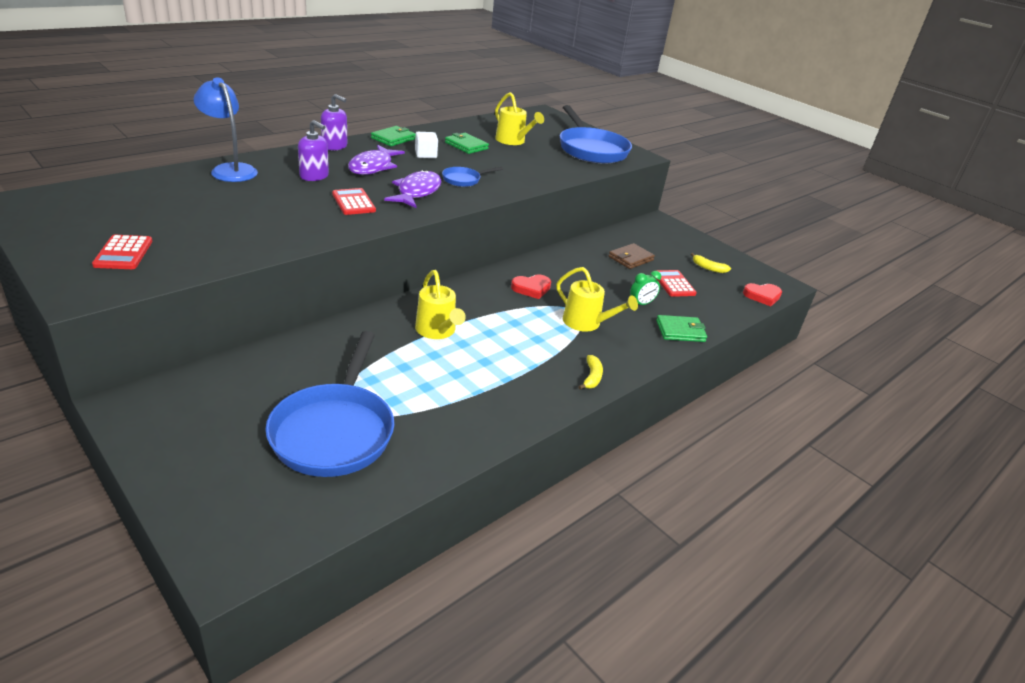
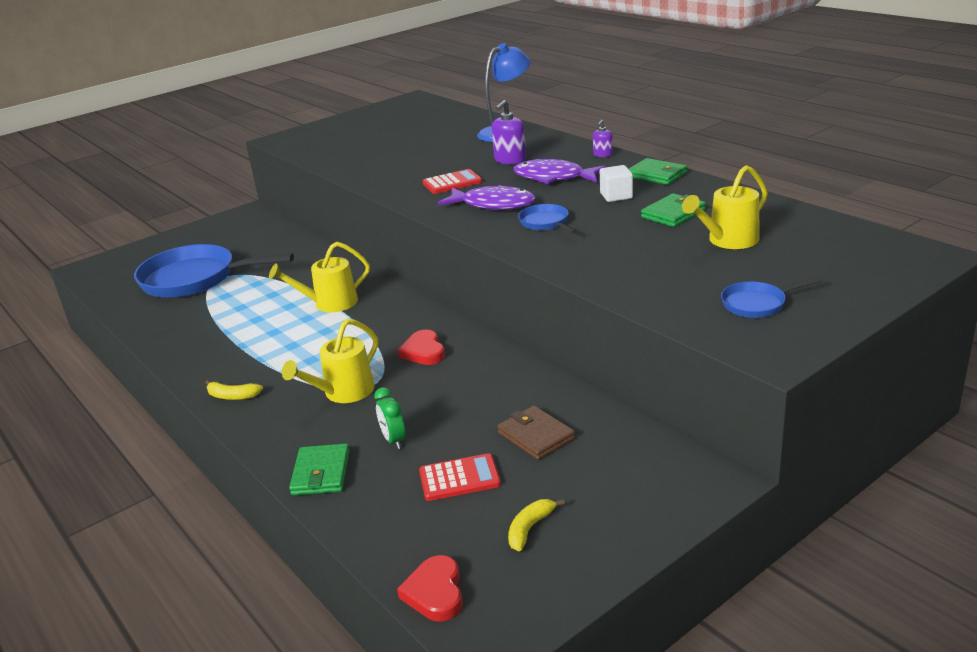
camera: 100 degrees right, 5 degrees down
red calculator [92,235,153,269] -> none
purple soap dispenser [321,94,347,150] -> purple soap dispenser [593,120,613,157], size x0.59
blue pan [560,105,632,164] -> blue pan [721,277,823,318], size x0.46

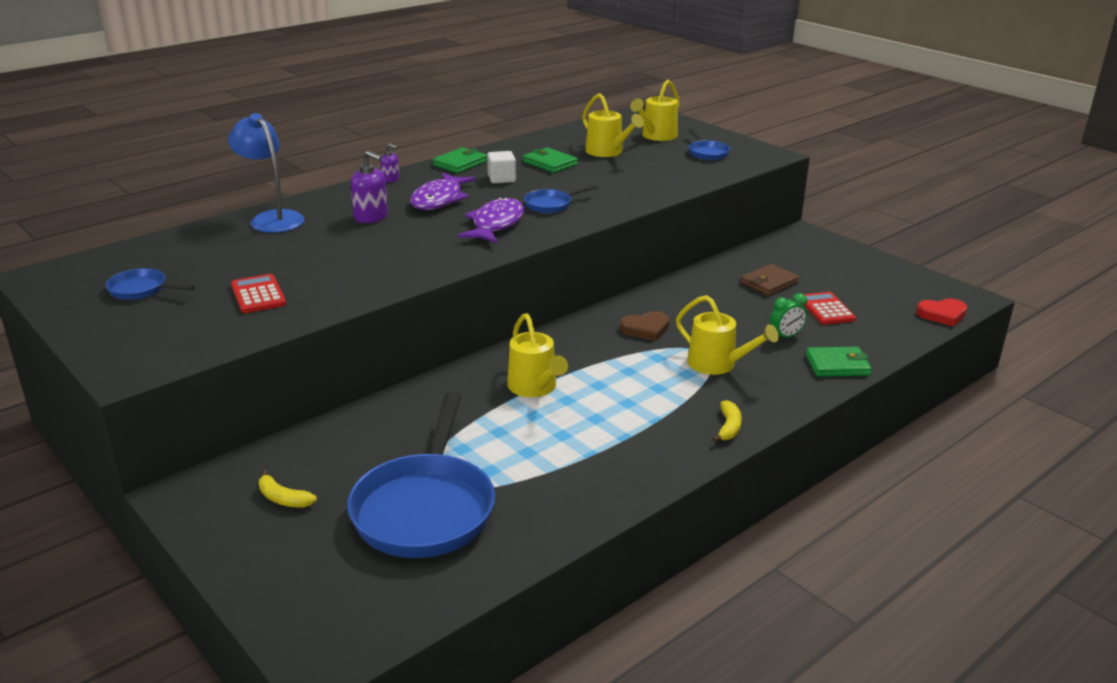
camera: 95 degrees left, 0 degrees up
red heart [398,330,445,365] -> brown heart [620,311,670,341]
red calculator [423,169,482,194] -> red calculator moved to [231,274,286,313]
yellow banana [508,499,565,551] -> yellow banana moved to [259,470,317,508]
none -> blue pan [105,268,195,300]
none -> yellow watering can [630,80,679,141]

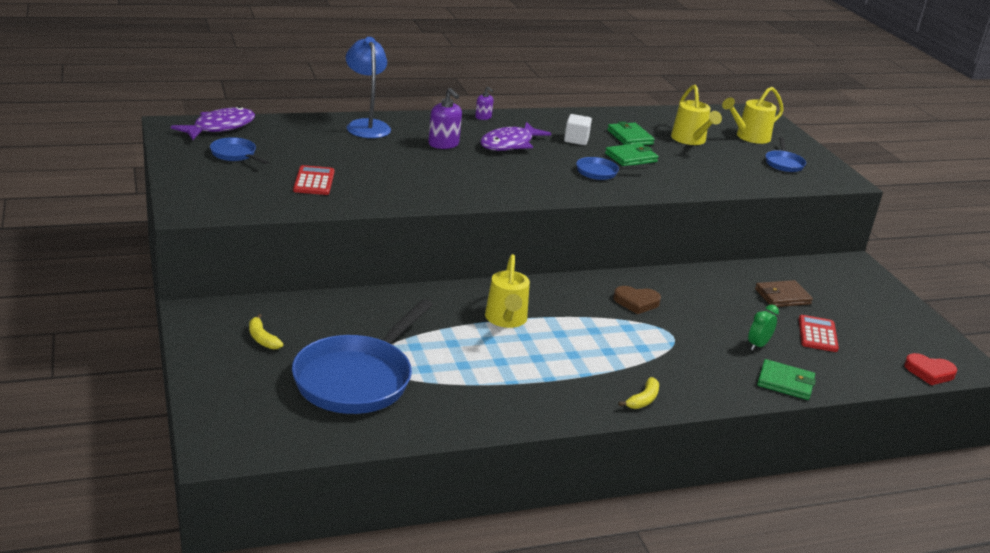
camera: 20 degrees right, 0 degrees up
green wallet [433,147,487,173] -> green wallet moved to [605,143,659,166]
purple fish [458,197,524,243] -> purple fish moved to [171,106,255,140]
yellow watering can [676,295,779,375] -> none
green clock [770,293,807,338] -> green clock turned 135 degrees clockwise [748,305,779,350]

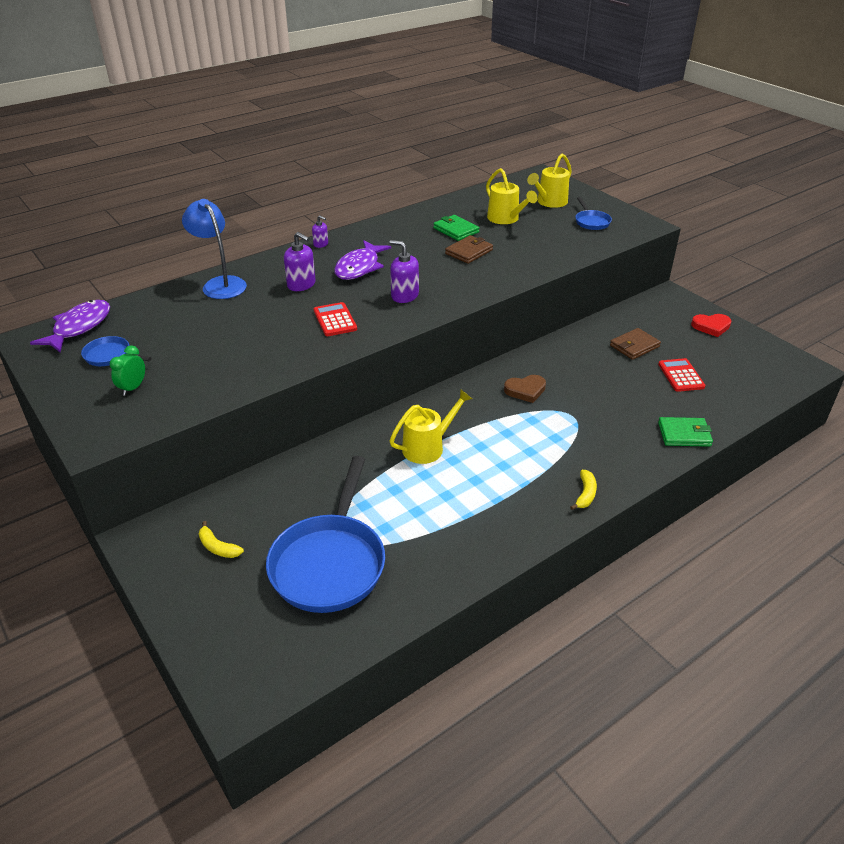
camera: 15 degrees left, 10 degrees up
red calculator [293,165,334,195] -> red calculator moved to [314,302,357,336]
yellow watering can [485,254,530,328] -> yellow watering can turned 105 degrees counterclockwise [390,389,472,464]
white cube [564,114,592,145] -> none
blue pan [576,157,649,180] -> none
green wallet [605,143,659,166] -> brown wallet [445,235,493,264]
green clock [748,305,779,350] -> green clock moved to [110,346,145,396]
red heart [904,353,958,385] -> red heart moved to [691,314,732,337]
none -> purple soap dispenser [389,240,419,303]

